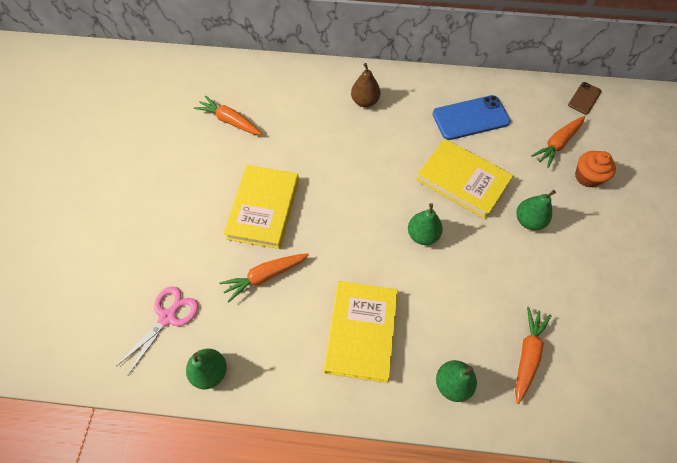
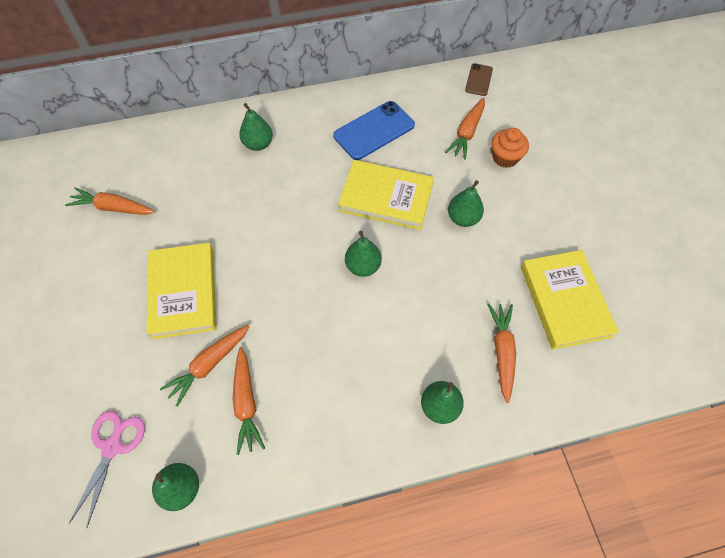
camera: 20 degrees left, 0 degrees up
yellow book [324,281,398,383] -> yellow book moved to [521,250,619,350]
brown pear [351,63,380,107] -> green pear [239,103,273,151]
none -> orange carrot [232,347,265,455]

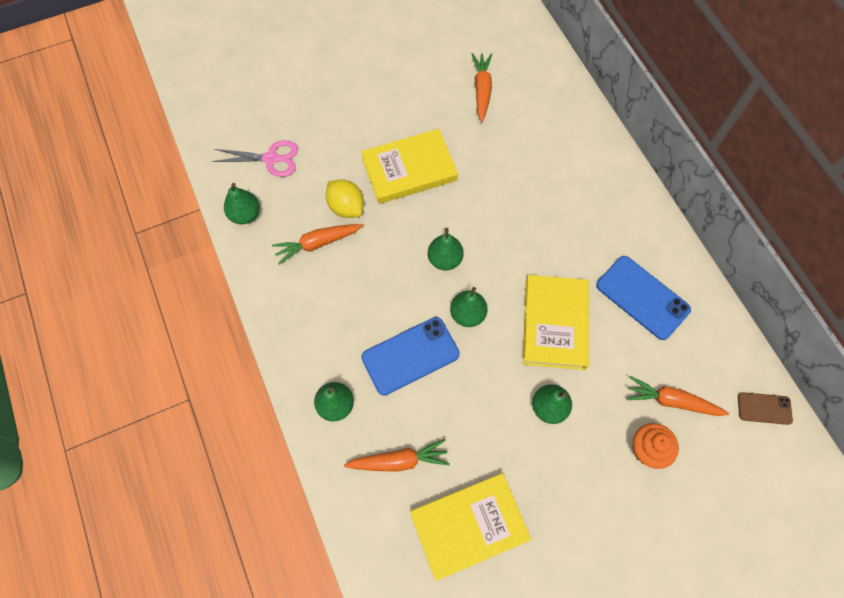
camera: 80 degrees right, 5 degrees up
orange carrot [160,324,250,407] -> yellow lemon [326,179,364,218]
green pear [239,103,273,151] -> green pear moved to [428,228,464,270]
none -> blue phone [361,317,460,395]

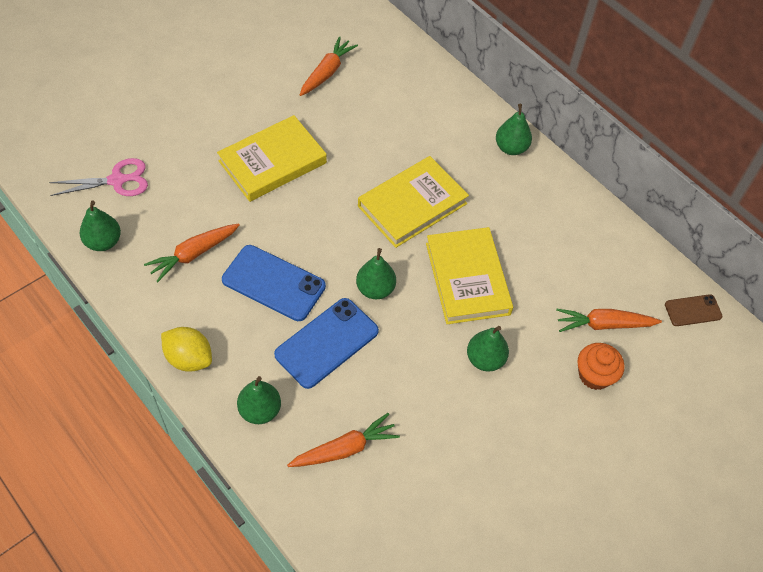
camera: 20 degrees left, 10 degrees down
yellow lemon [326,179,364,218] -> yellow lemon moved to [161,327,212,372]
yellow book [410,473,531,581] -> yellow book moved to [358,156,469,248]
green pear [428,228,464,270] -> green pear moved to [496,104,532,155]
orange carrot [472,53,492,122] -> orange carrot turned 45 degrees clockwise [300,37,358,96]
blue phone [596,256,691,340] -> blue phone moved to [222,245,326,321]

